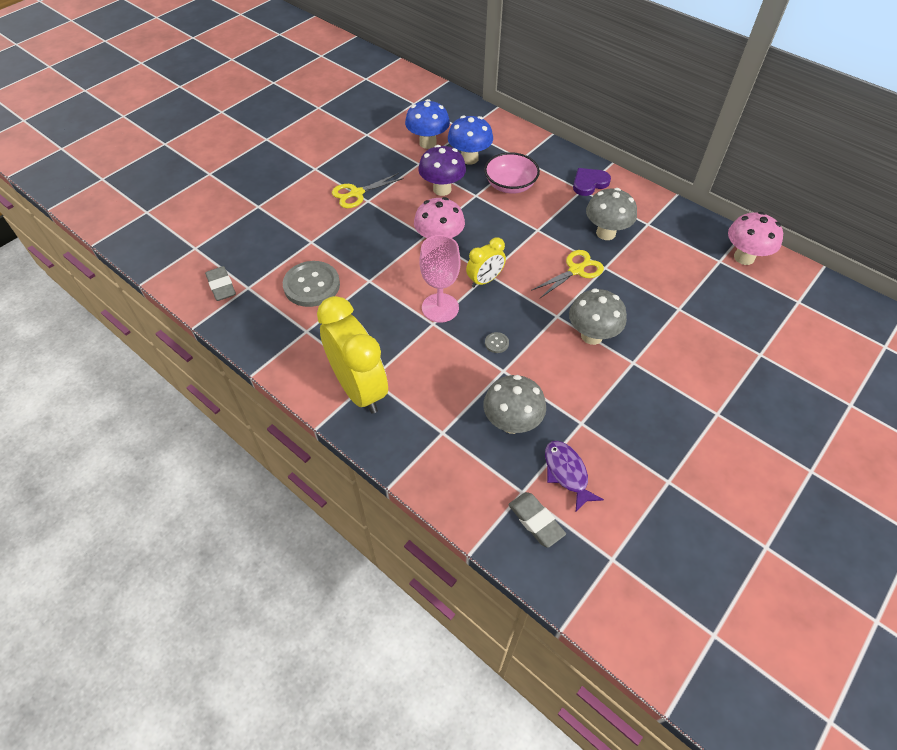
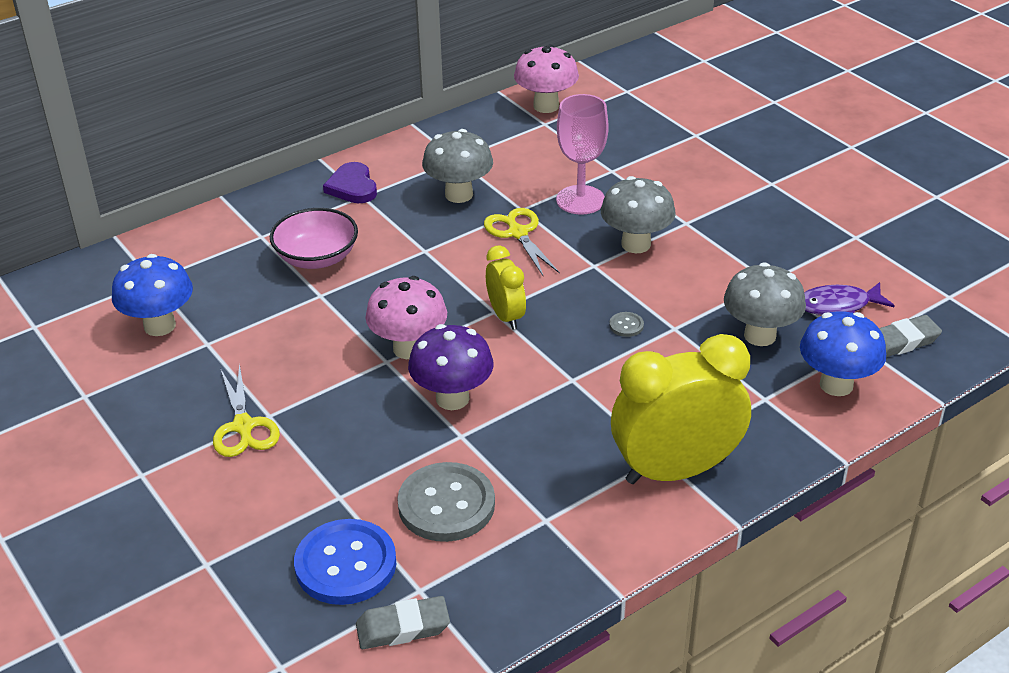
camera: 75 degrees left, 15 degrees down
purple mushroom [418,145,466,196] -> purple mushroom moved to [408,324,494,410]
pink goblet [420,235,460,322] -> pink goblet moved to [556,94,609,214]
blue mushroom [448,115,493,165] -> blue mushroom moved to [800,311,886,396]
none -> blue button [294,519,396,605]

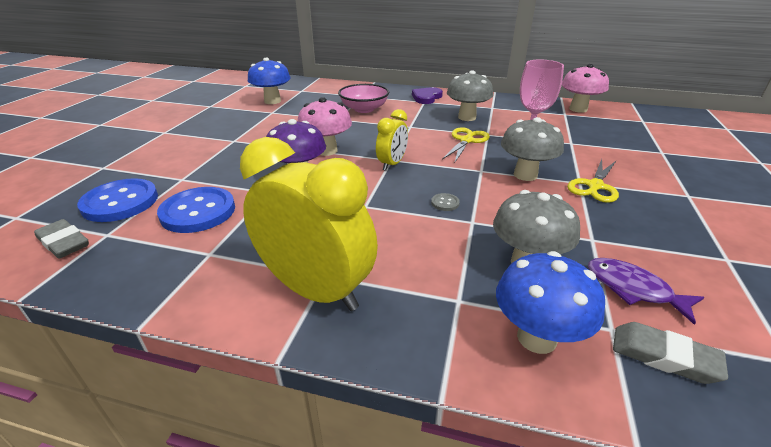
camera: 50 degrees right, 5 degrees down
yellow scissors [213,364,280,457] -> yellow scissors moved to [567,159,619,203]
grey button [397,462,495,542] -> blue button [157,187,235,233]

